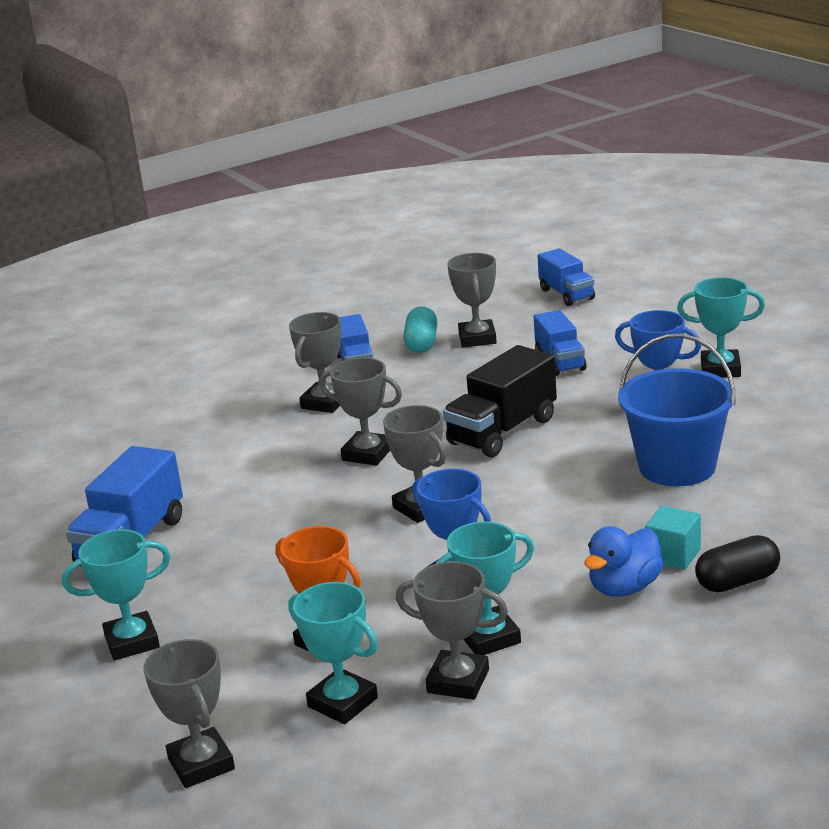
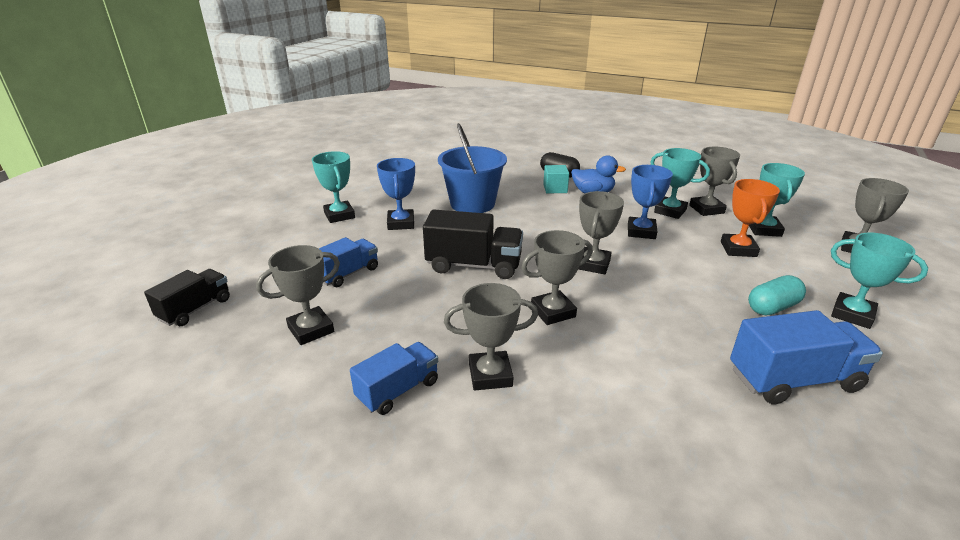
camera: 125 degrees left, 5 degrees up
grey trophy [319,357,402,466] -> grey trophy turned 75 degrees clockwise [521,230,593,325]
turquoise capsule [403,306,438,353] -> turquoise capsule moved to [748,275,806,316]
blue truck [537,248,595,306] -> black truck [144,269,230,326]

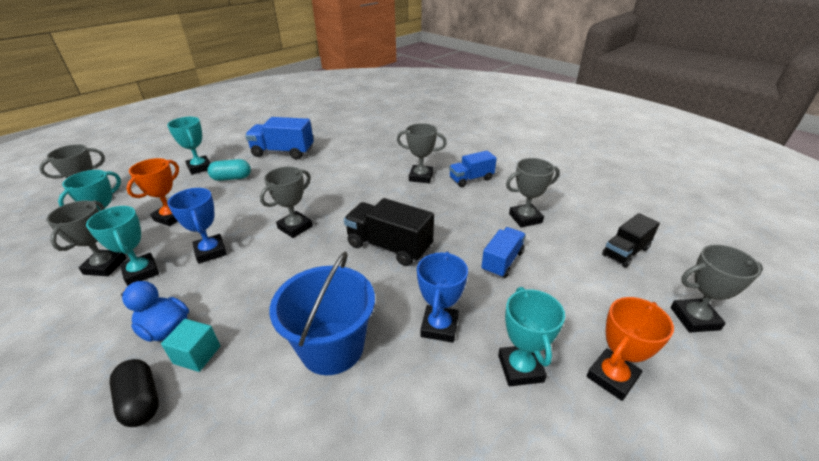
camera: 160 degrees left, 5 degrees up
blue truck [319,237,378,287] -> blue truck turned 150 degrees clockwise [481,227,526,278]
grey trophy [521,230,593,325] -> grey trophy moved to [671,244,763,332]
blue trophy [628,165,673,239] -> blue trophy turned 60 degrees counterclockwise [167,188,227,264]
none -> orange trophy [587,297,674,401]

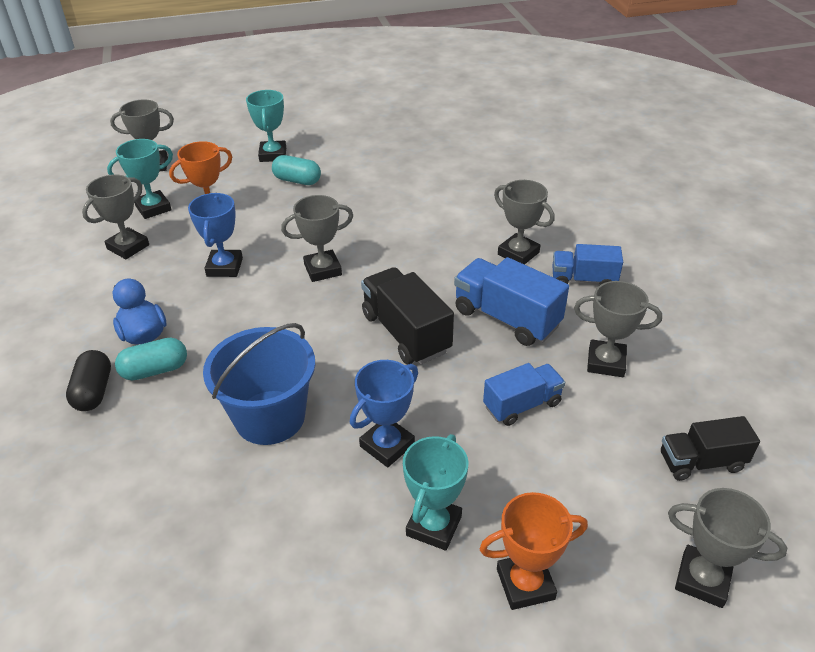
camera: 30 degrees right, 5 degrees up
turquoise trophy [86,206,159,286] -> none
turquoise cube [161,319,220,372] -> turquoise capsule [115,338,187,380]
blue truck [245,117,314,160] -> blue truck moved to [454,257,569,346]

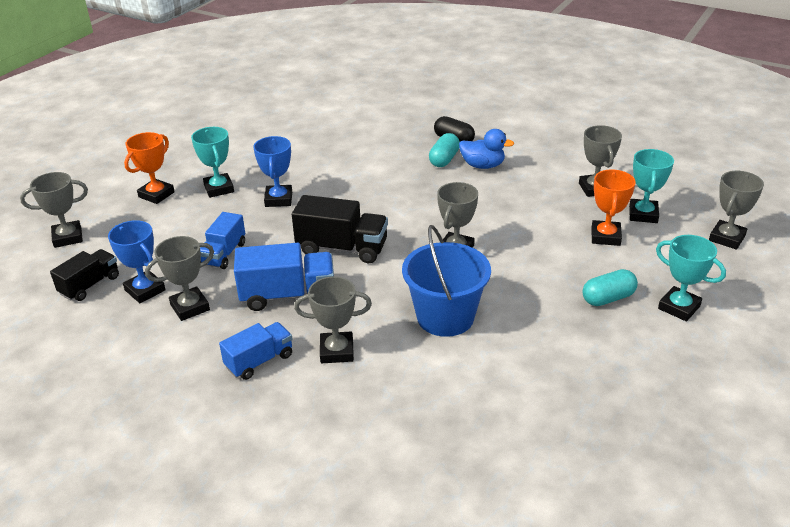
camera: 135 degrees right, 5 degrees down
blue trophy [188,193,243,277] -> blue trophy moved to [108,220,166,303]
blue bucket [203,323,315,445] -> blue bucket moved to [402,225,491,337]

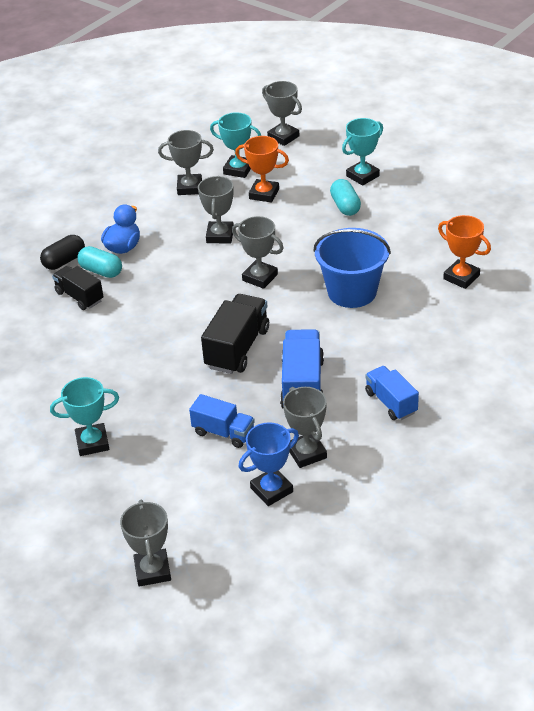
camera: 80 degrees left, 5 degrees up
black truck [50,249,119,301] -> black truck moved to [52,266,104,310]
orange trophy [124,132,175,204] -> orange trophy moved to [438,215,491,289]
blue trophy [253,136,292,207] -> none
grey trophy [294,276,372,363] -> grey trophy moved to [198,176,234,243]

